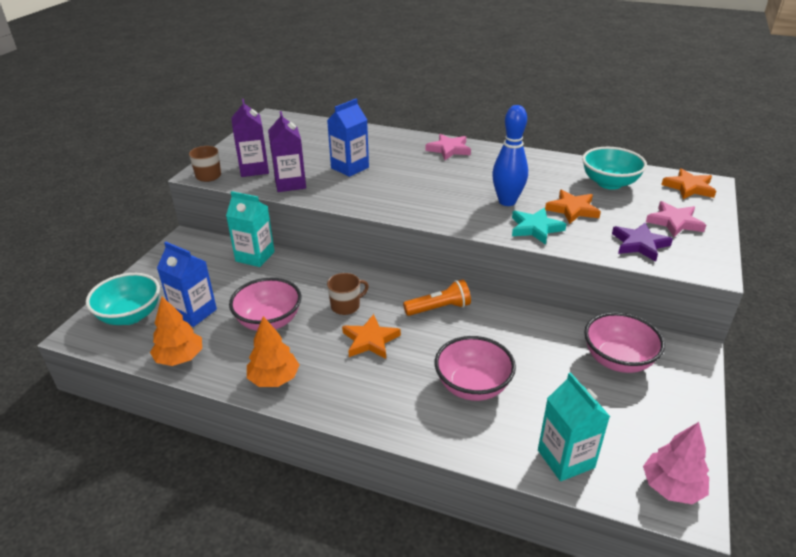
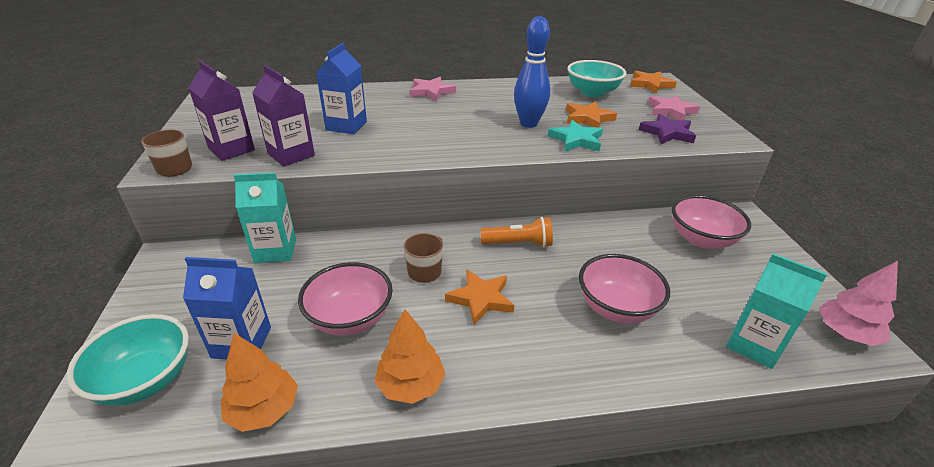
camera: 30 degrees left, 0 degrees up
orange flashlight [403,279,471,316] -> orange flashlight turned 45 degrees clockwise [480,217,553,248]

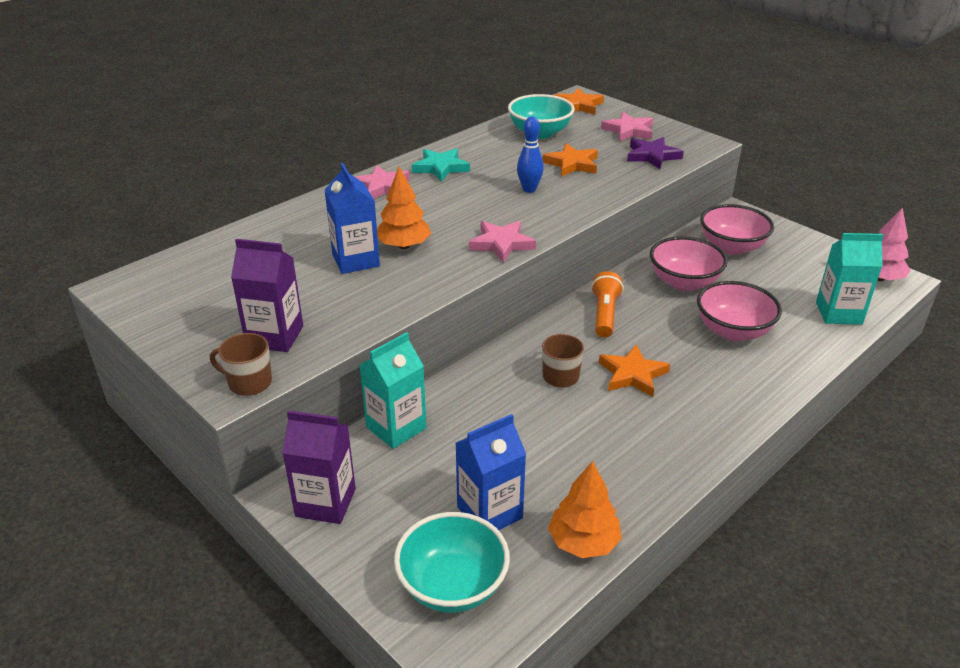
camera: 35 degrees left, 0 degrees up
purple carton [252,65,315,167] -> purple carton moved to [282,410,356,524]
pink bowl [298,262,393,336] -> pink bowl moved to [650,236,728,291]
orange tree [375,309,445,404] -> orange tree moved to [377,166,431,249]
orange flashlight [480,217,553,248] -> orange flashlight turned 45 degrees counterclockwise [591,271,624,338]
blue bowling pin [514,16,550,128] -> blue bowling pin [517,116,544,193], size x0.66
turquoise star [548,120,603,152] -> turquoise star moved to [412,148,470,182]
none -> pink star [469,221,536,263]

